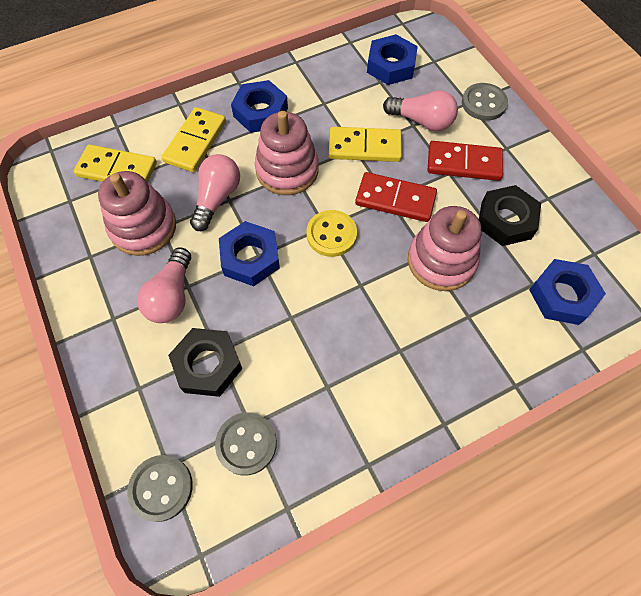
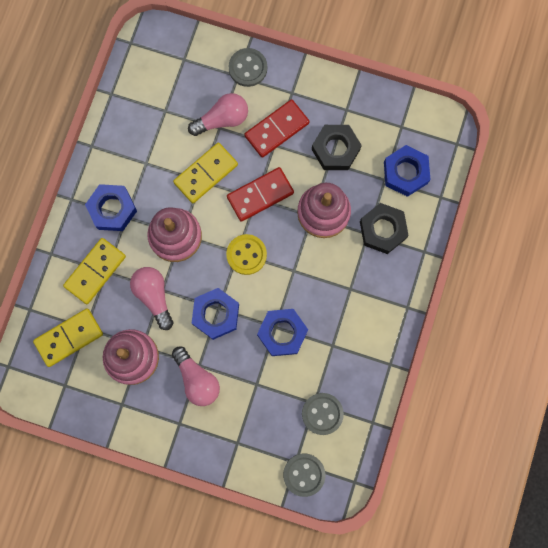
camera: 45 degrees left, 15 degrees up
yellow domino [162,107,226,172] -> yellow domino turned 60 degrees clockwise [63,238,126,304]
black nut [168,328,242,397] -> black nut moved to [360,203,409,254]
blue nut [367,34,418,85] -> blue nut moved to [257,309,308,356]

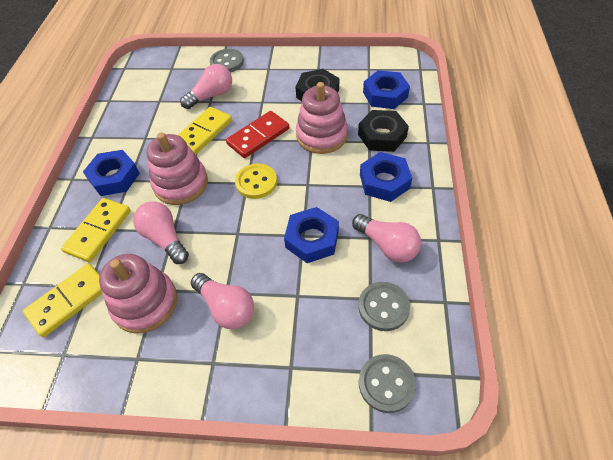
camera: 10 degrees left, 25 degrees down
blue nut [192,288,239,340] -> blue nut moved to [360,152,412,202]
red domino [244,99,310,158] -> none
none -> pink light bulb [352,214,421,263]

